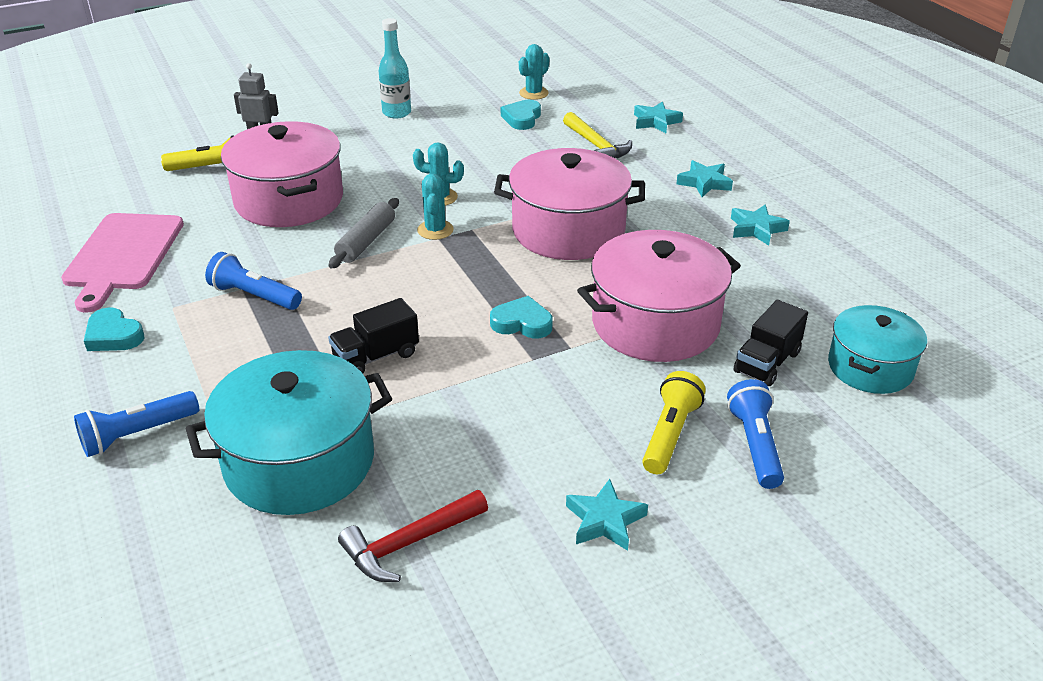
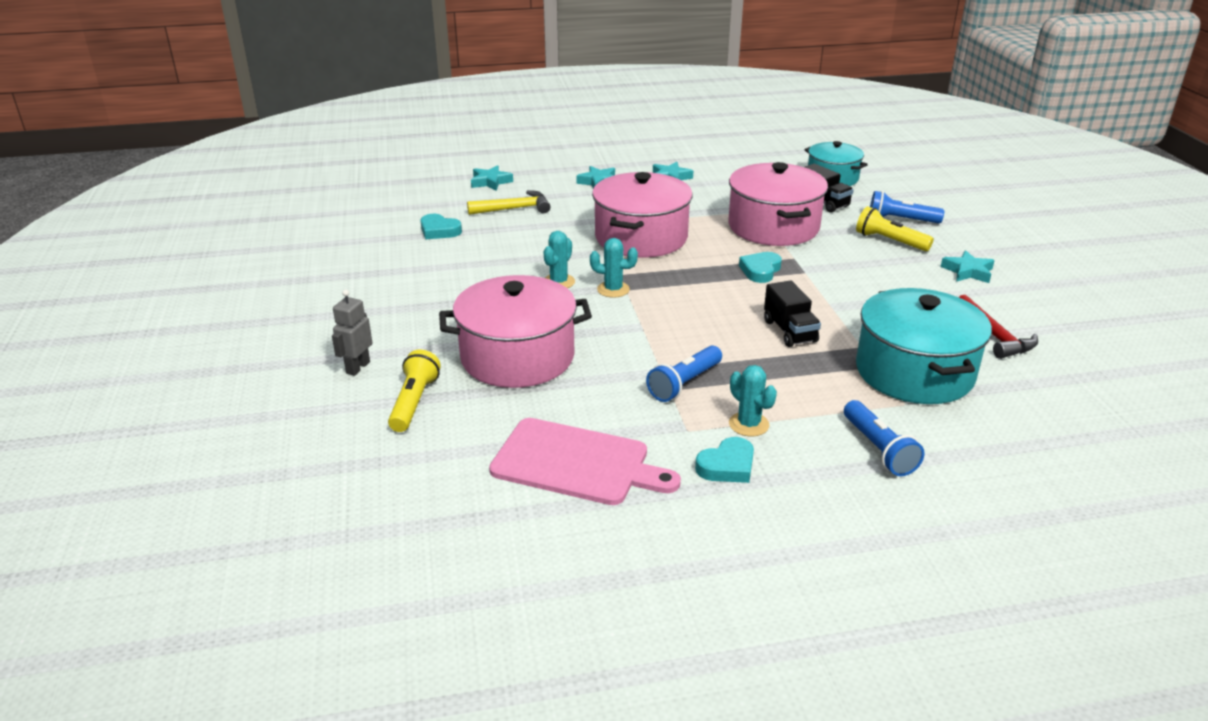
camera: 75 degrees left, 5 degrees down
grey rolling pin [329,198,399,268] -> none
turquoise bottle [379,18,411,119] -> none
turquoise cactus [519,44,549,100] -> turquoise cactus moved to [729,365,777,437]

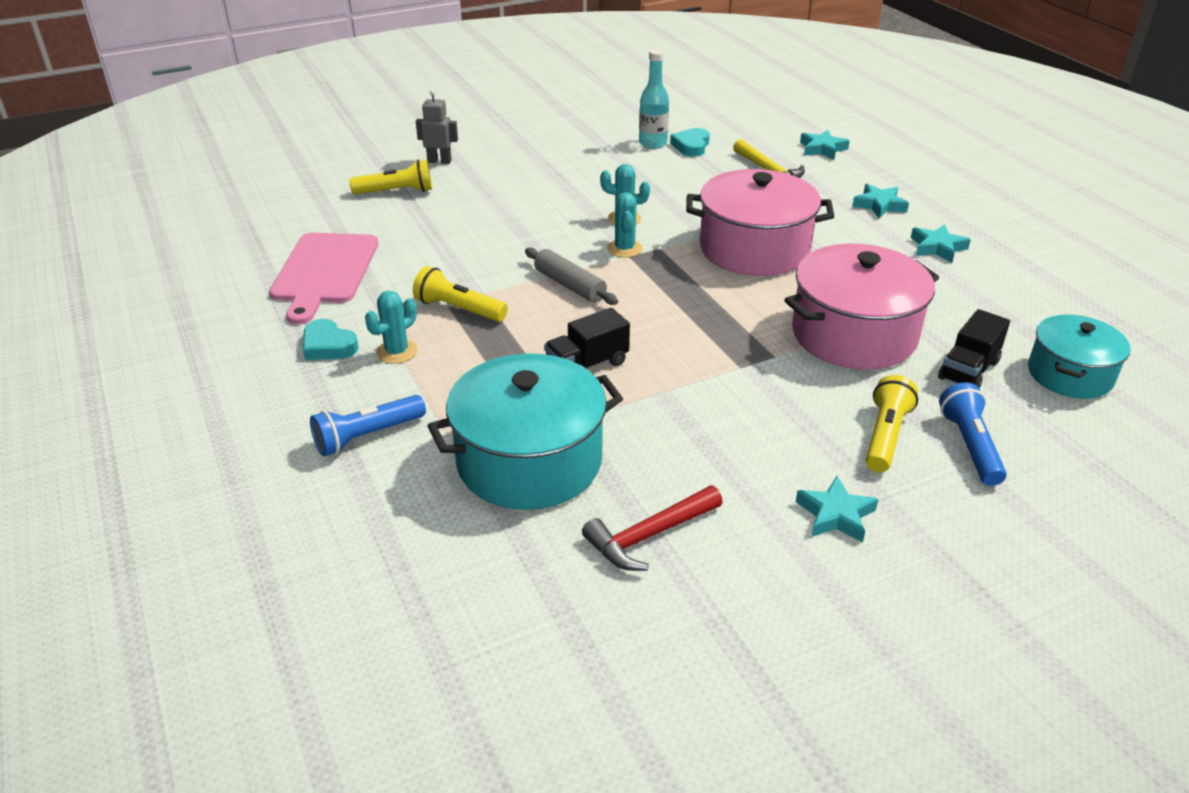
camera: 75 degrees right, 5 degrees up
pink pot [439,275,592,388] -> none
blue flashlight [646,346,722,402] -> yellow flashlight [413,266,508,322]
turquoise heart [739,252,782,283] -> none
none -> grey rolling pin [525,248,618,305]
none -> turquoise bottle [639,49,669,149]

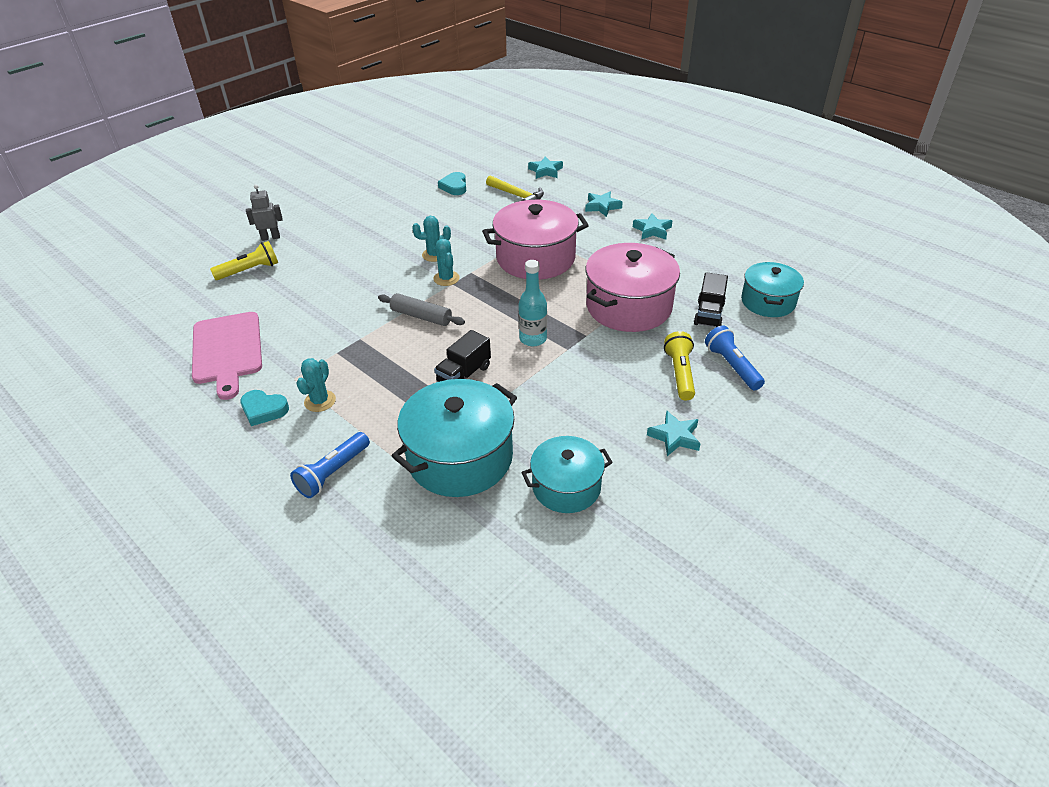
camera: 20 degrees left, 5 degrees up
yellow flashlight [413,266,508,322] -> none
red hammer [582,485,723,571] -> turquoise pot [521,436,613,513]
turquoise bottle [639,49,669,149] -> turquoise bottle moved to [518,260,547,346]

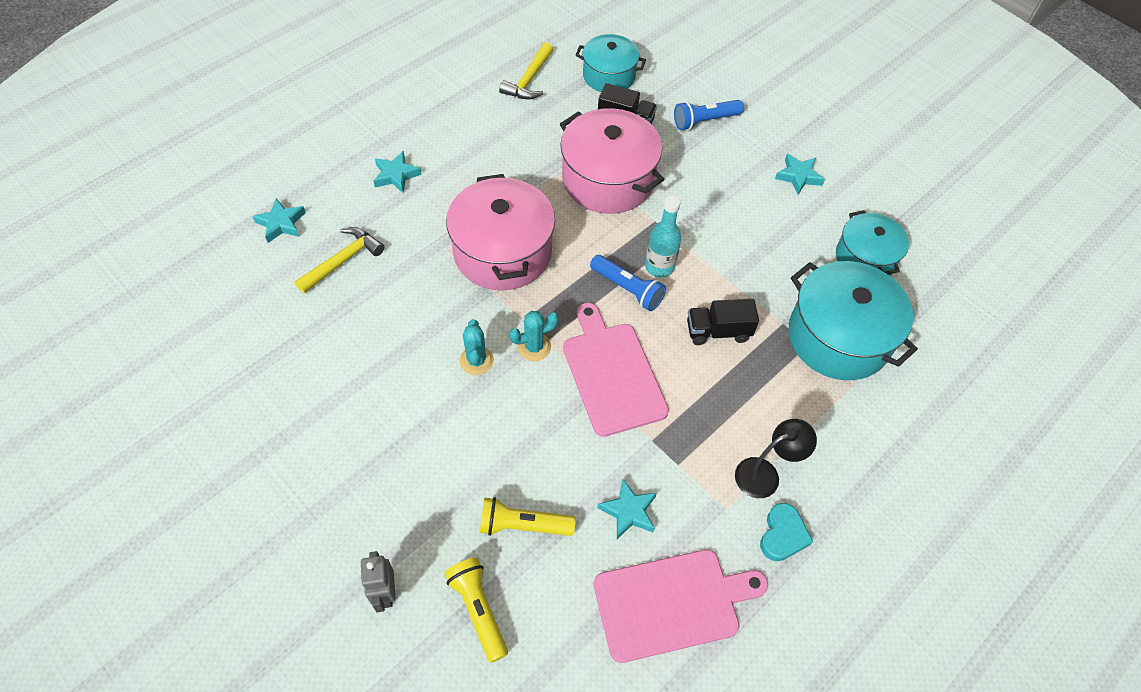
camera: 90 degrees left, 15 degrees up
blue flashlight [290,432,370,498] -> blue flashlight moved to [590,255,666,311]
turquoise cactus [296,358,336,412] -> black lamp [735,419,817,498]
grey rolling pin [378,293,465,326] -> pink cutting board [563,303,669,437]
black truck [434,330,491,382] -> black truck turned 135 degrees clockwise [687,299,759,345]
turquoise heart [438,172,466,195] -> none
turquoise star [633,213,672,240] -> turquoise star moved to [597,478,657,539]
yellow flashlight [664,331,695,400] -> yellow flashlight moved to [480,497,576,536]
none -> yellow hammer [499,42,553,100]

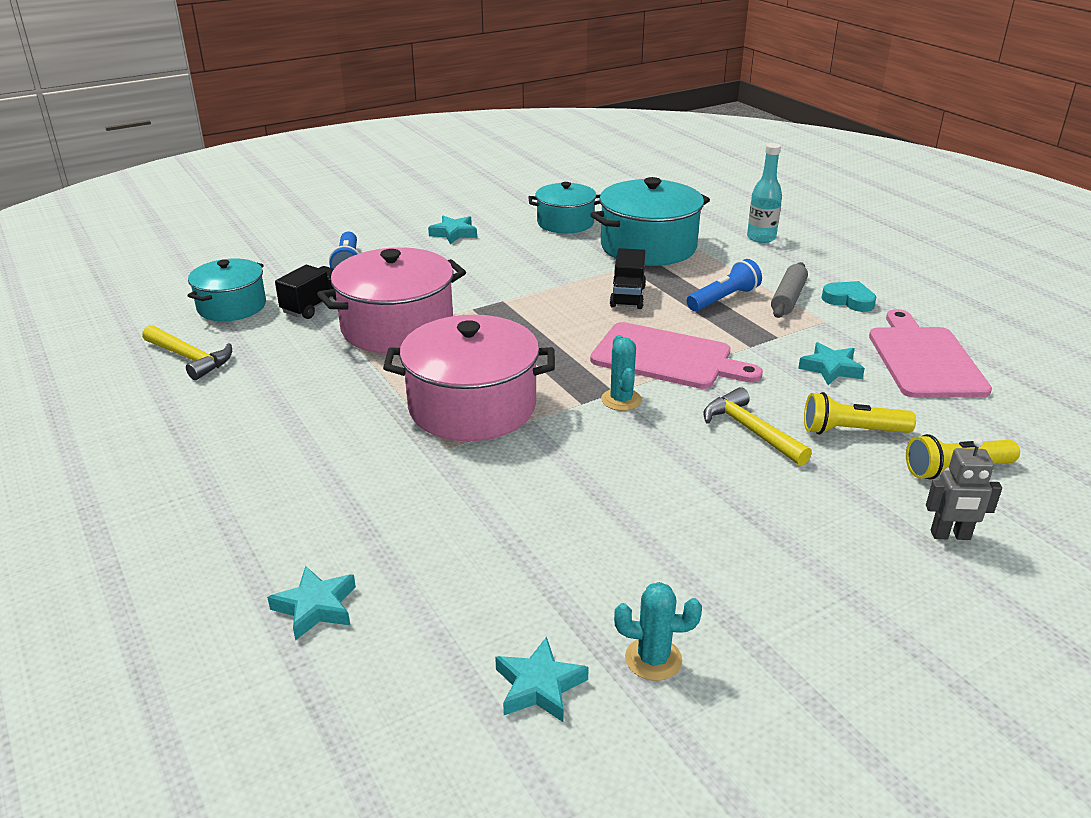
camera: 75 degrees left, 25 degrees down
yellow hammer [295,227,385,294] -> yellow hammer moved to [703,387,812,466]
turquoise star [373,151,422,193] -> turquoise star moved to [495,637,589,722]
turquoise cactus [459,319,494,375] -> turquoise cactus moved to [614,582,702,681]
yellow flashlight [480,497,576,536] -> yellow flashlight turned 75 degrees clockwise [804,392,916,434]
pink cutting board [563,303,669,437] -> pink cutting board turned 150 degrees counterclockwise [590,322,763,389]
blue flashlight [590,255,666,311] -> blue flashlight moved to [687,259,762,311]
turquoise bottle [645,196,681,277] -> turquoise bottle moved to [747,143,782,243]
black lamp [735,419,817,498] -> grey rolling pin [771,262,808,318]

